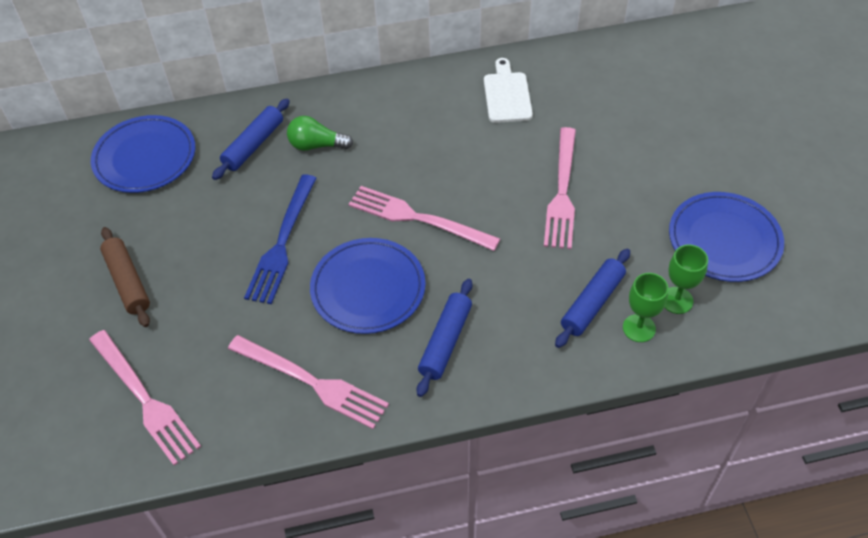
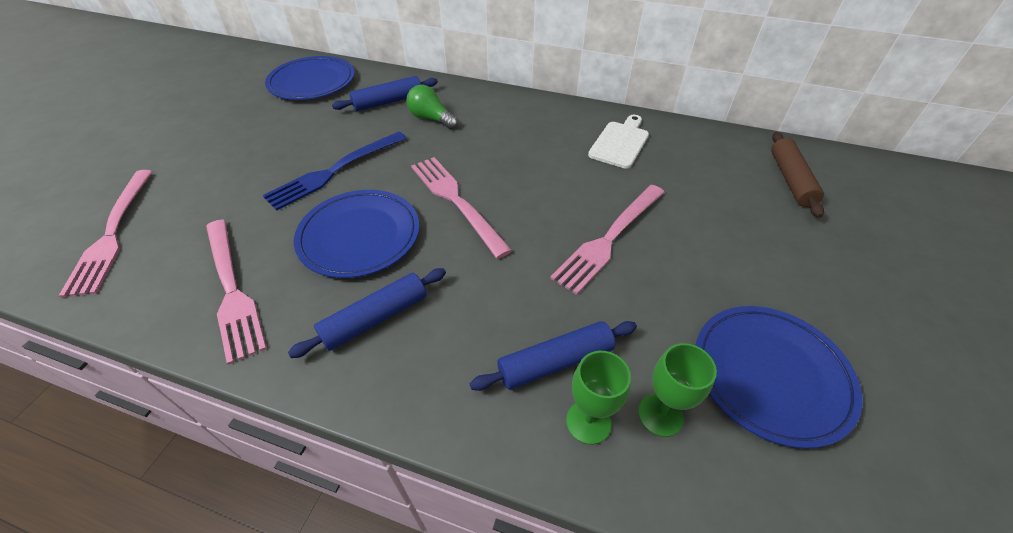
camera: 30 degrees right, 5 degrees down
brown rolling pin [100,227,150,327] -> brown rolling pin moved to [771,132,824,218]

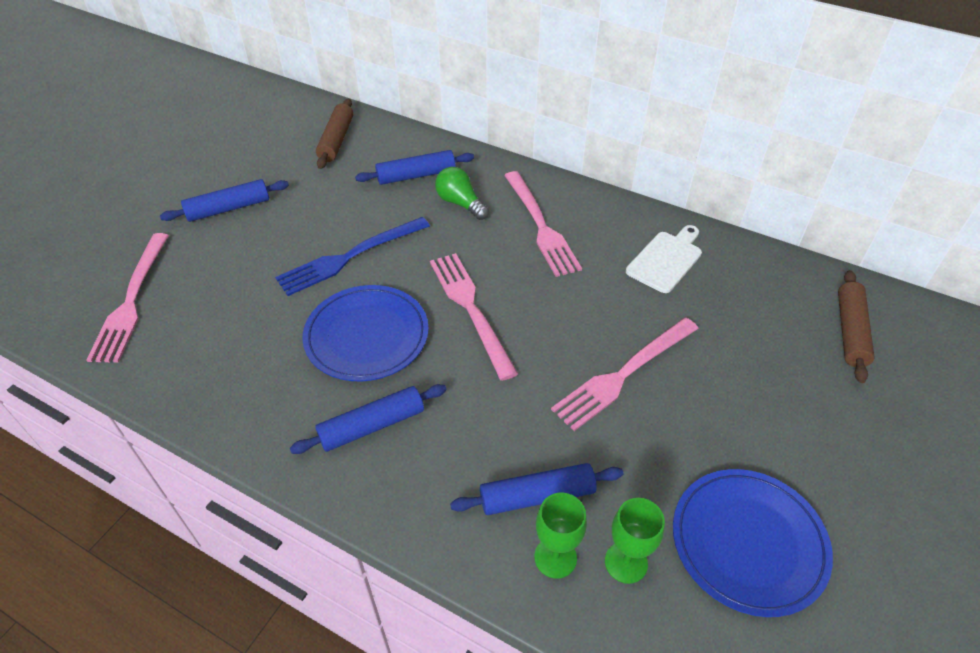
camera: 10 degrees right, 0 degrees up
pink fork [206,219,267,365] -> pink fork moved to [504,171,582,277]
blue plate [265,56,355,100] -> brown rolling pin [316,99,353,169]
none -> blue rolling pin [160,179,289,222]

